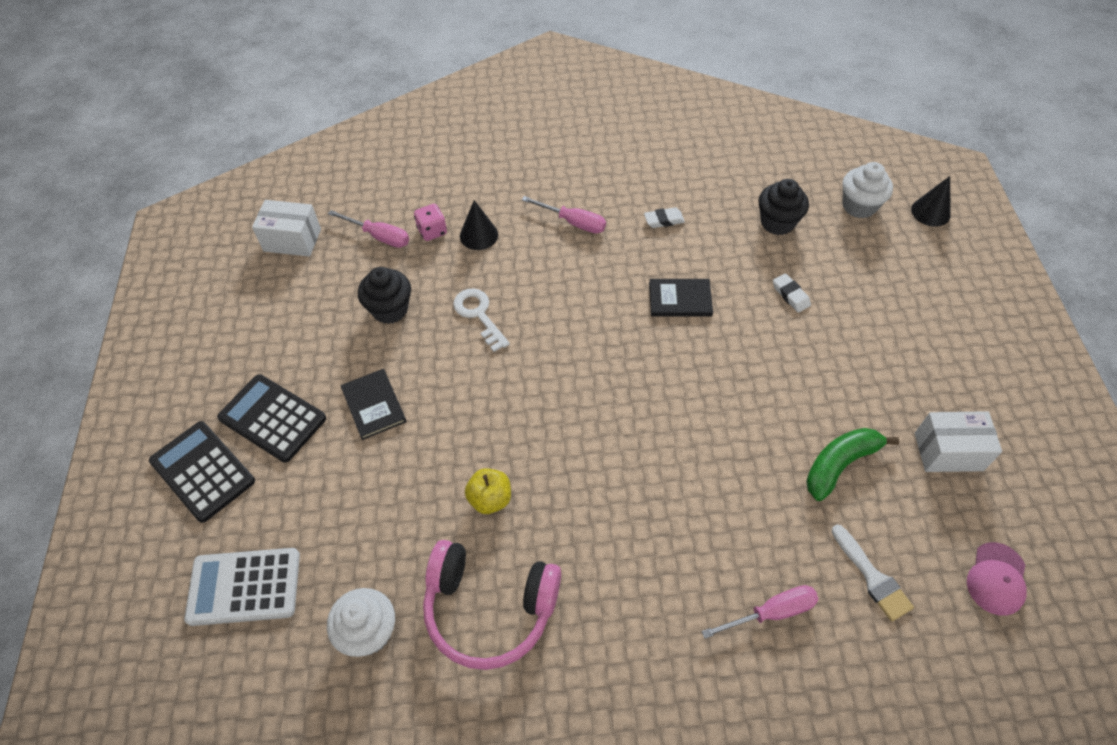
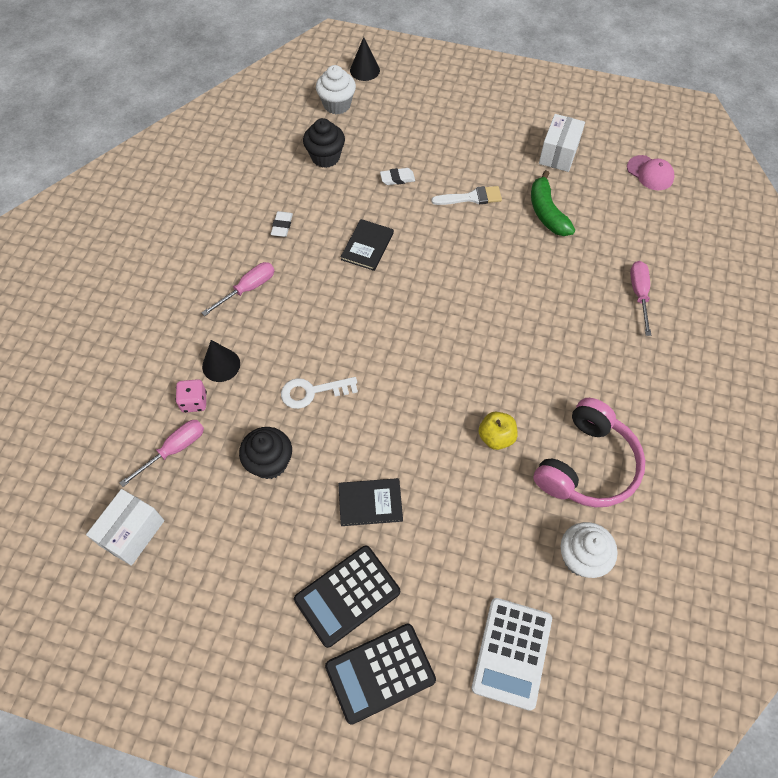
camera: 70 degrees left, 5 degrees up
white brush [831,525,914,621] -> white brush moved to [431,186,502,205]

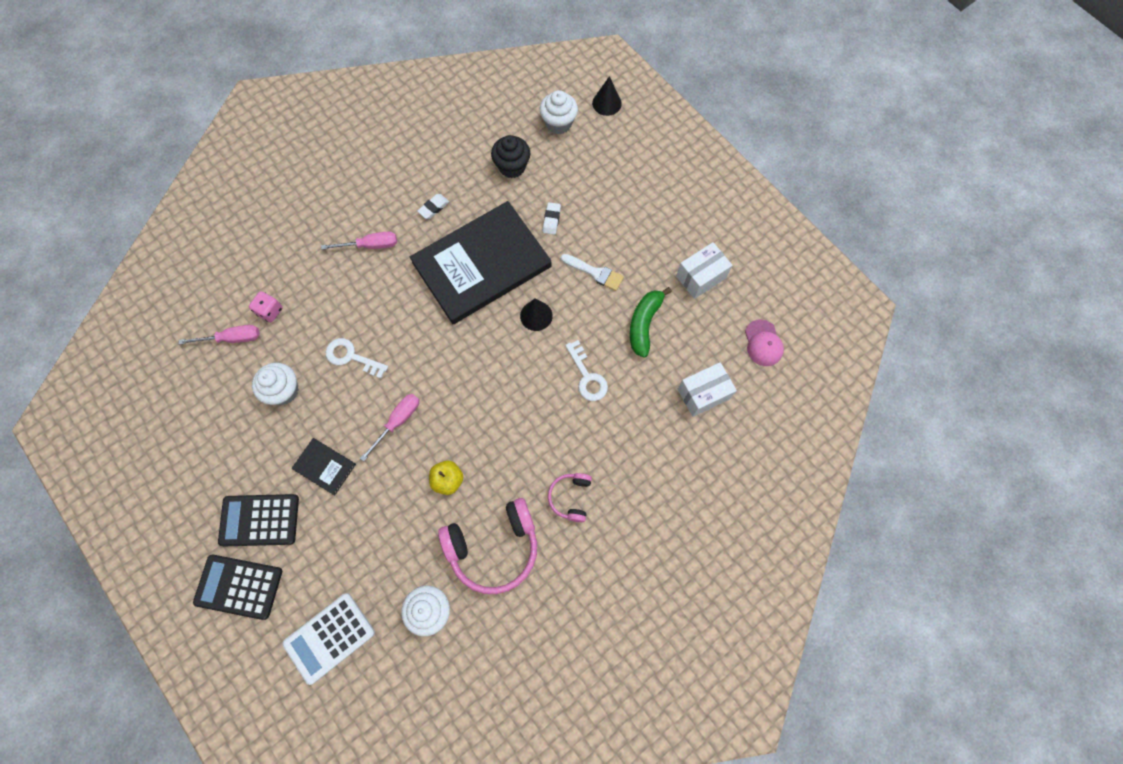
camera: 35 degrees right, 10 degrees up
white box [86,489,165,566] -> white box moved to [678,362,737,417]
black cone [202,340,240,382] -> black cone moved to [520,299,553,331]
black cupcake [239,427,292,479] -> white cupcake [252,363,299,405]
black book [341,219,394,271] -> black book [410,201,552,324], size x2.45
white eraser [380,168,415,185] -> white eraser turned 75 degrees clockwise [543,202,561,235]
pink screwdriver [630,261,651,336] -> pink screwdriver moved to [360,394,419,462]
none -> pink headphones [548,473,592,522]
none -> white key [565,340,608,401]

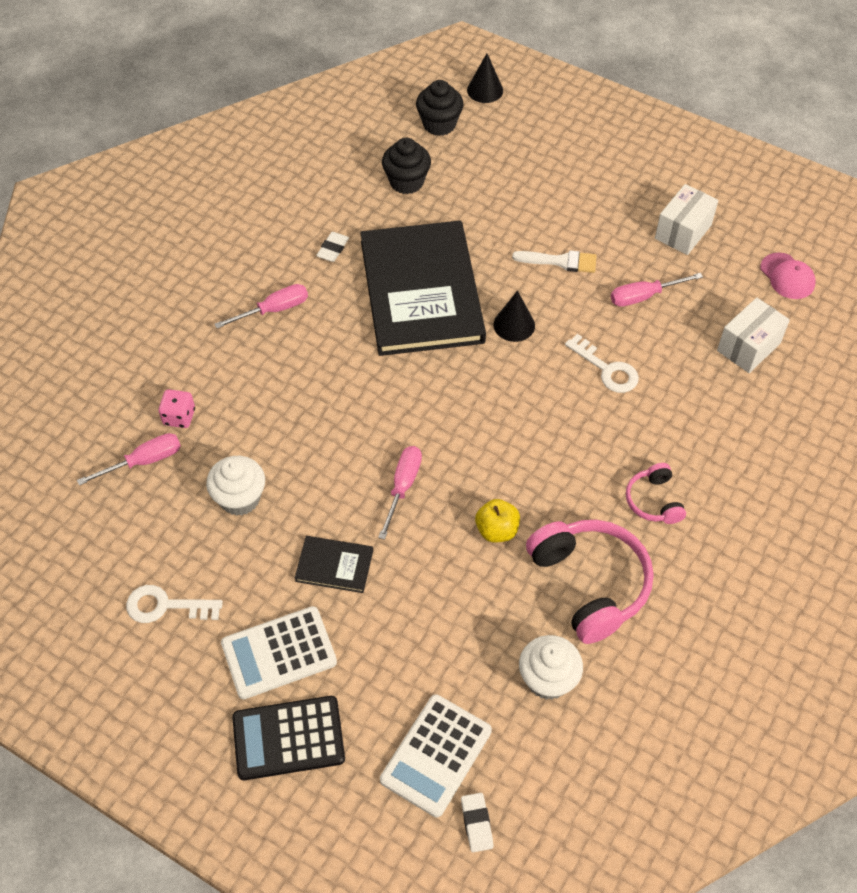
camera: 20 degrees left, 15 degrees down
black calculator [218,494,299,546] -> white calculator [221,606,337,699]
white key [326,338,388,379] -> white key moved to [126,585,223,623]
black book [410,201,552,324] -> black book turned 45 degrees counterclockwise [360,221,486,356]
pink headphones [438,498,537,594] -> pink headphones turned 75 degrees counterclockwise [526,520,654,644]
white cupcake [540,90,578,134] -> black cupcake [416,80,464,136]
white eraser [543,202,561,235] -> white eraser moved to [461,793,493,852]
green banana [630,287,672,358] -> pink screwdriver [611,273,703,307]

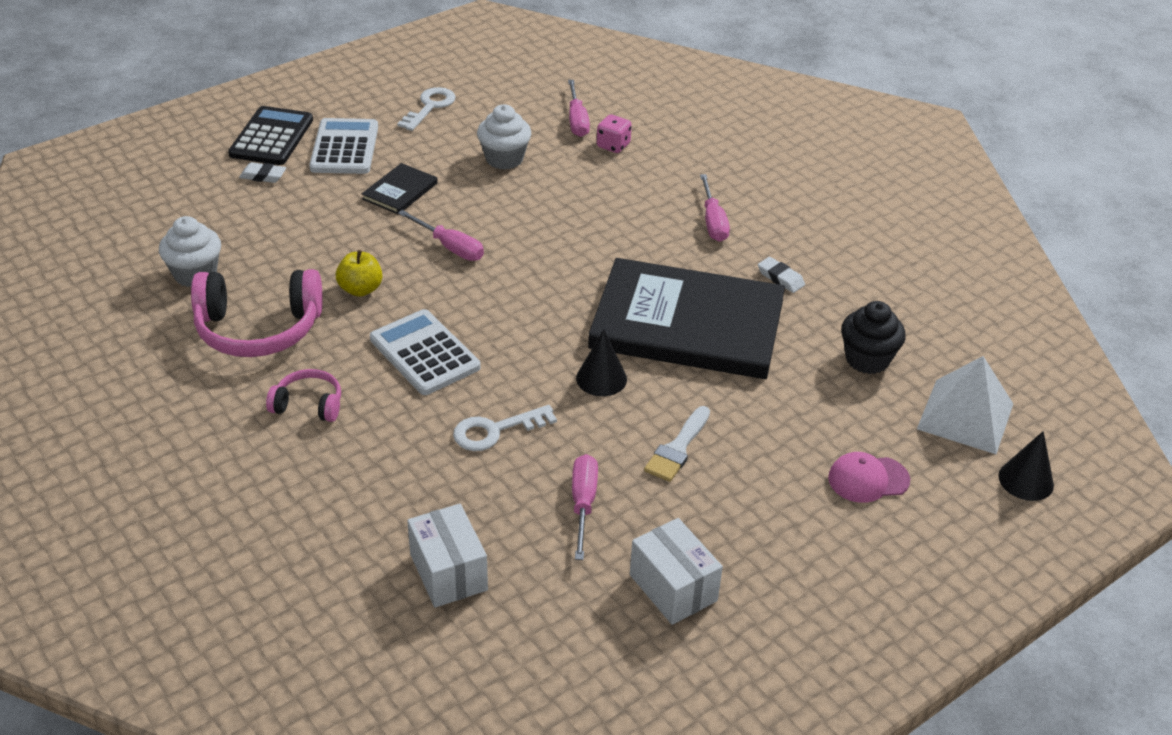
camera: 110 degrees right, 15 degrees down
white calculator [380,694,492,818] -> white calculator moved to [370,309,481,395]
black cupcake [416,80,464,136] -> white pyramid [917,356,1013,454]
white eraser [461,793,493,852] -> white eraser moved to [239,162,286,183]
pink cap [760,253,816,299] -> pink cap moved to [828,452,910,503]

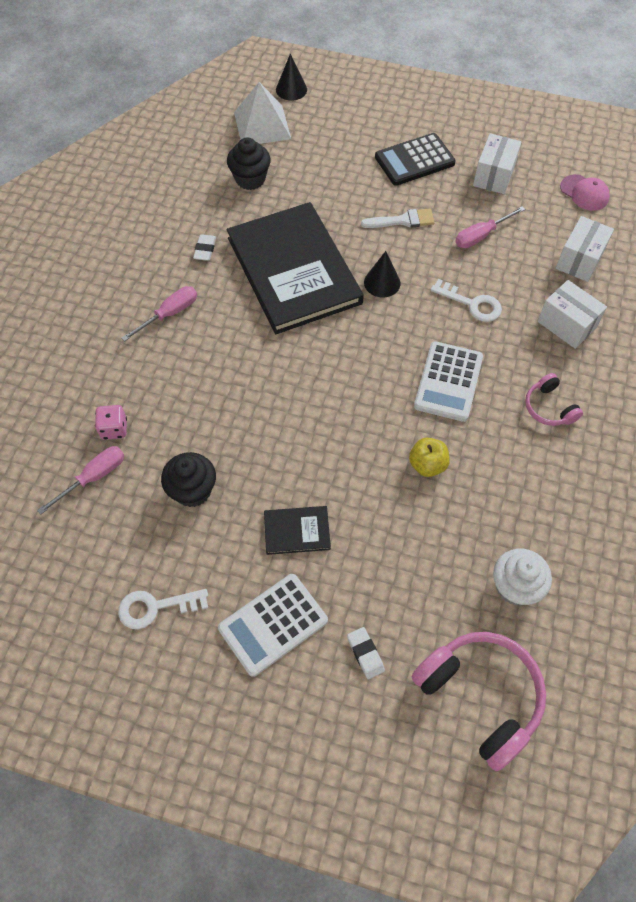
camera: 125 degrees left, 20 degrees up
pink headphones [191,269,323,357] -> pink headphones moved to [411,632,546,771]
black calculator [228,106,313,165] -> black calculator moved to [375,133,456,186]
pink screwdriver [398,210,484,261] -> none
white cupcake [477,104,531,170] -> black cupcake [161,452,216,507]
pink cap [828,452,910,503] -> pink cap moved to [560,174,610,211]
none -> white box [537,280,607,349]

